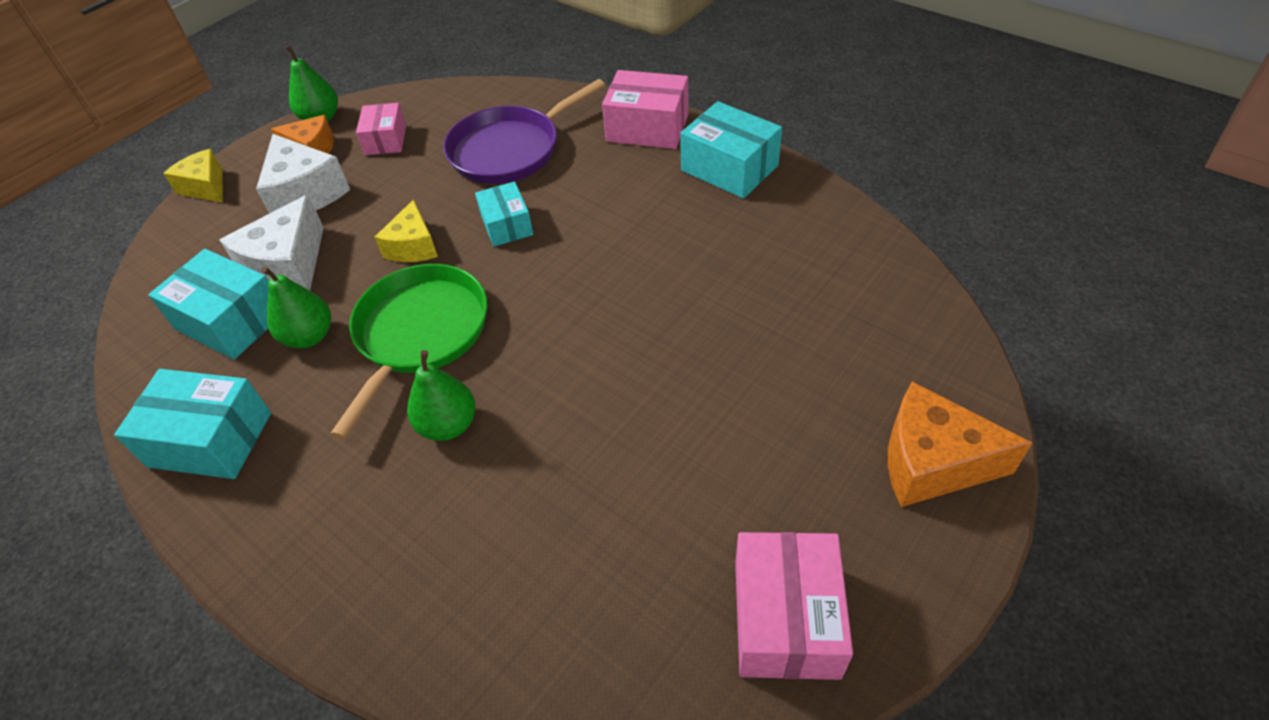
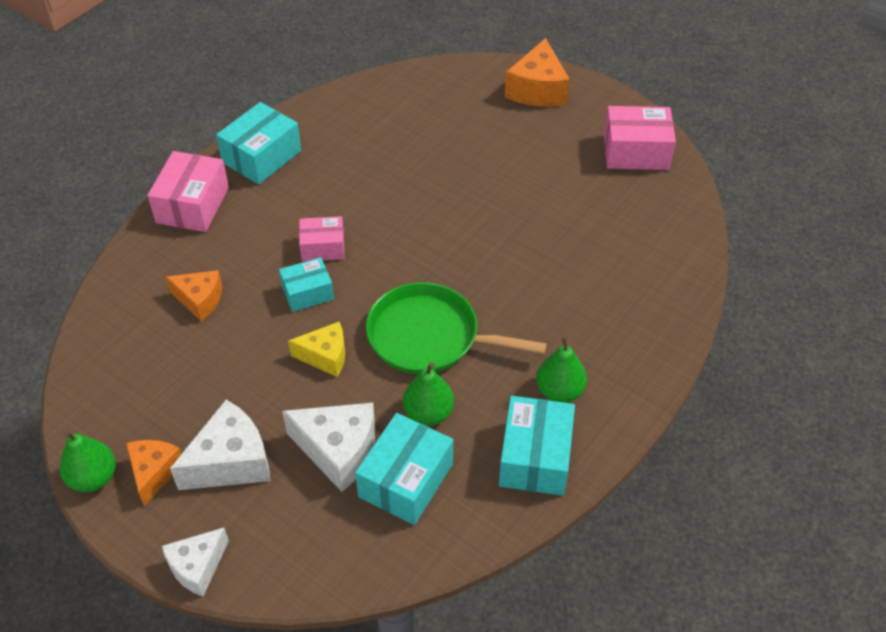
camera: 95 degrees left, 0 degrees up
yellow cheese [163,149,223,203] -> white cheese [162,528,229,596]
pink box [356,103,406,155] -> pink box moved to [299,216,345,262]
green pear [407,350,476,441] -> green pear moved to [536,336,587,403]
purple pan [443,79,605,184] -> orange cheese [165,270,222,321]

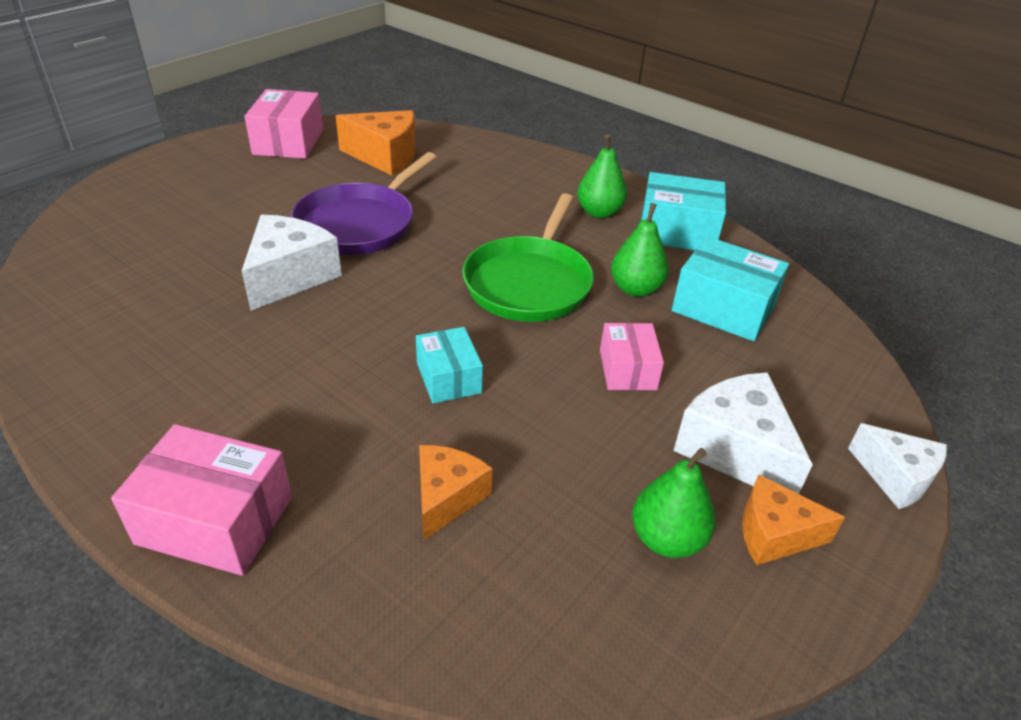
camera: 90 degrees left, 10 degrees down
green pear [60,431,116,492] -> green pear moved to [632,448,716,558]
turquoise box [216,102,301,185] -> none
white cheese [282,403,375,492] -> white cheese moved to [242,215,342,311]
yellow cheese [288,322,345,377] -> none
pink box [299,216,345,262] -> pink box moved to [600,323,664,390]
orange cheese [505,38,570,107] -> orange cheese moved to [336,110,416,176]
none -> purple pan [291,152,436,255]

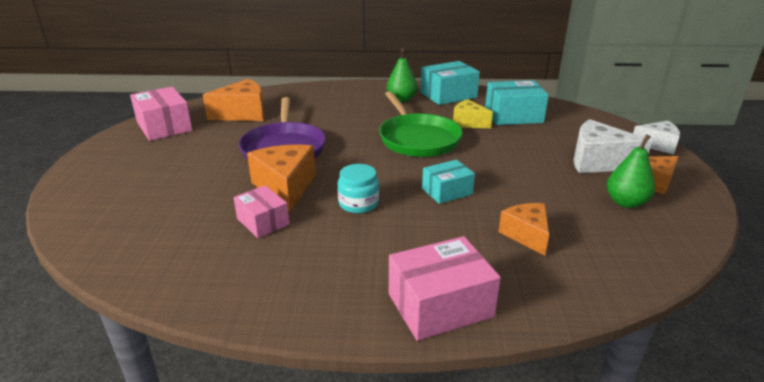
camera: 35 degrees left, 10 degrees down
white cheese [242,215,342,311] -> orange cheese [247,145,316,212]
turquoise box [416,327,483,403] -> turquoise box turned 60 degrees counterclockwise [422,160,475,204]
pink box [600,323,664,390] -> pink box moved to [233,185,290,238]
green pear [611,203,669,297] -> yellow cheese [453,99,493,128]
none -> turquoise jar [338,164,379,213]

